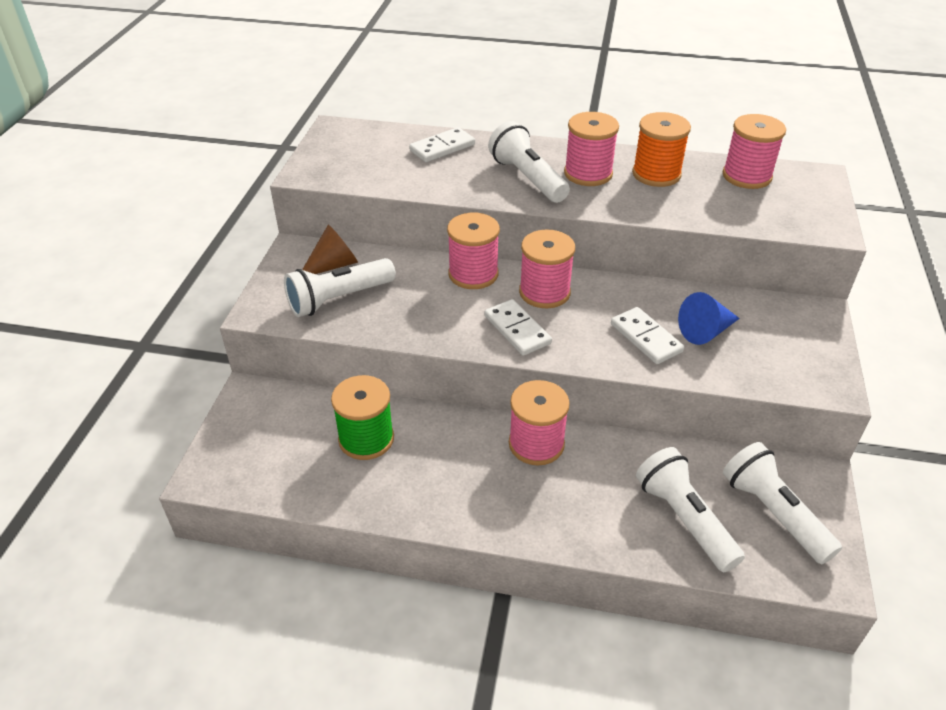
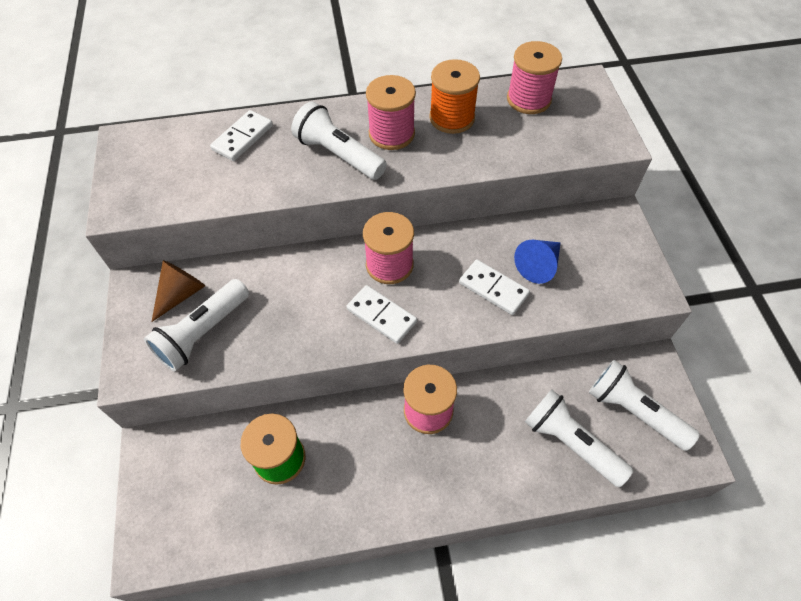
camera: 20 degrees left, 15 degrees up
pink spool [447,213,500,289] -> none

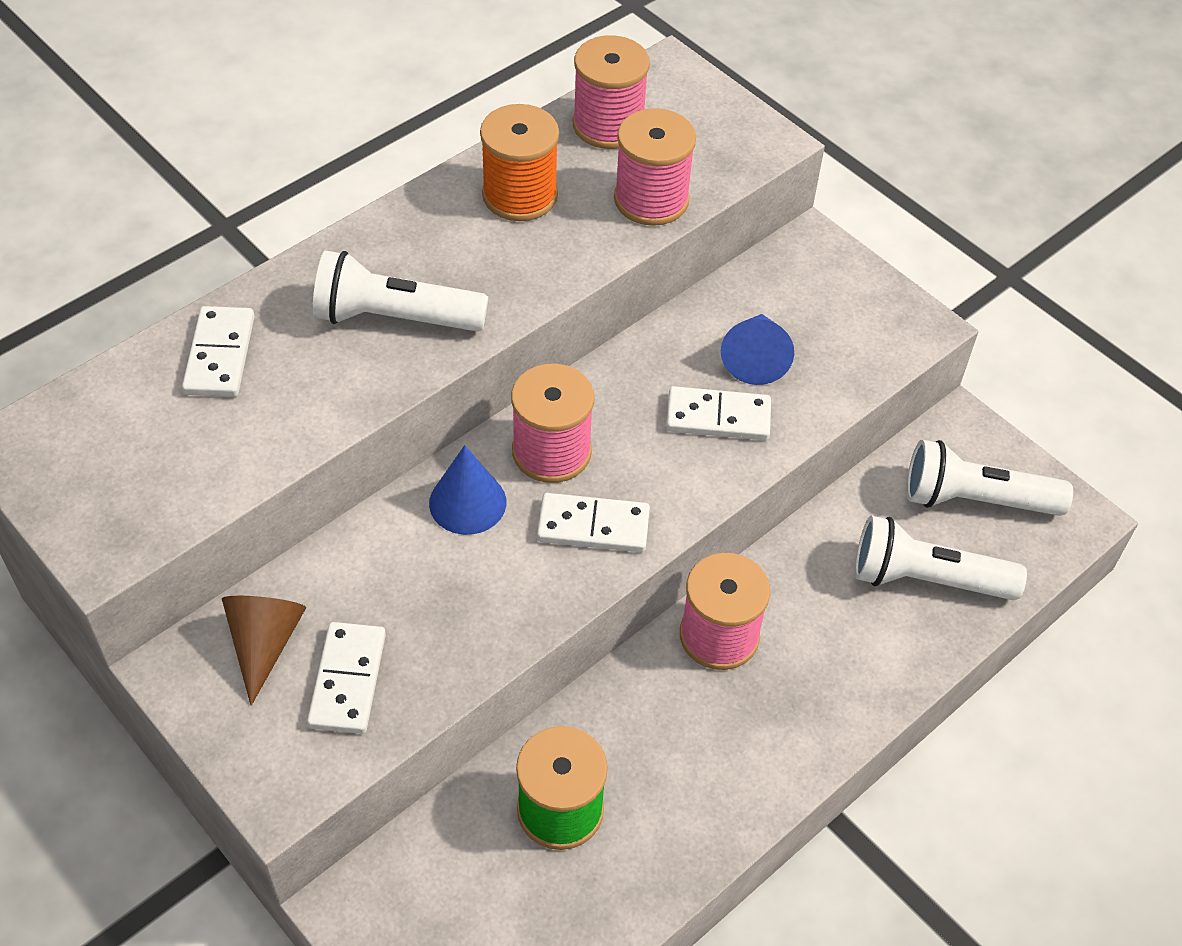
camera: 35 degrees left, 5 degrees down
white flashlight [144,279,249,371] -> white domino [307,622,386,734]
pink spool [366,75,416,150] -> pink spool moved to [614,108,696,226]
none -> blue cone [429,445,506,535]

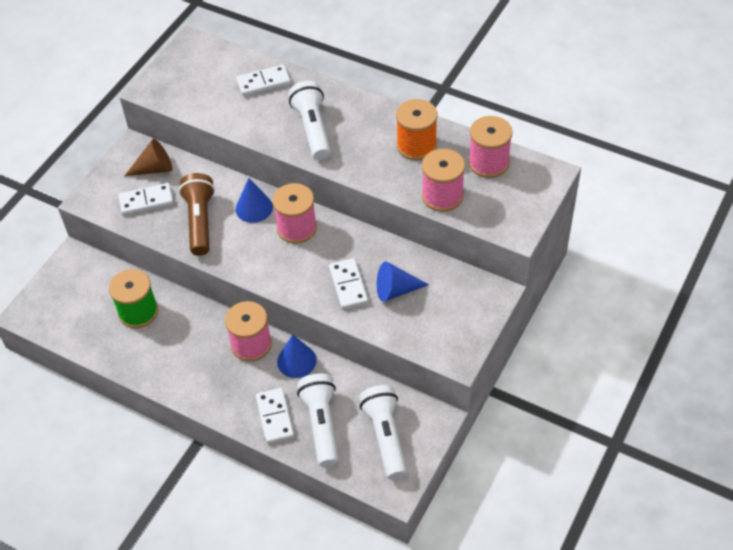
camera: 75 degrees right, 0 degrees up
white domino [537,493,650,552] -> white domino moved to [256,388,294,444]
none -> brown flashlight [179,173,215,256]
none -> blue cone [277,335,317,378]

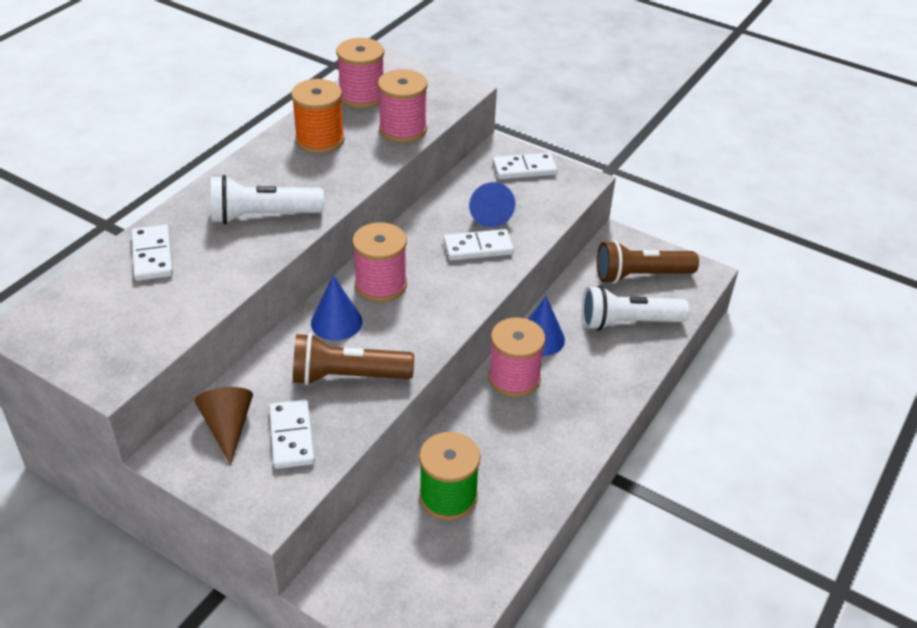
camera: 90 degrees left, 10 degrees down
white domino [256,388,294,444] -> white domino moved to [493,153,557,179]
white flashlight [359,385,407,479] -> brown flashlight [597,240,699,284]

